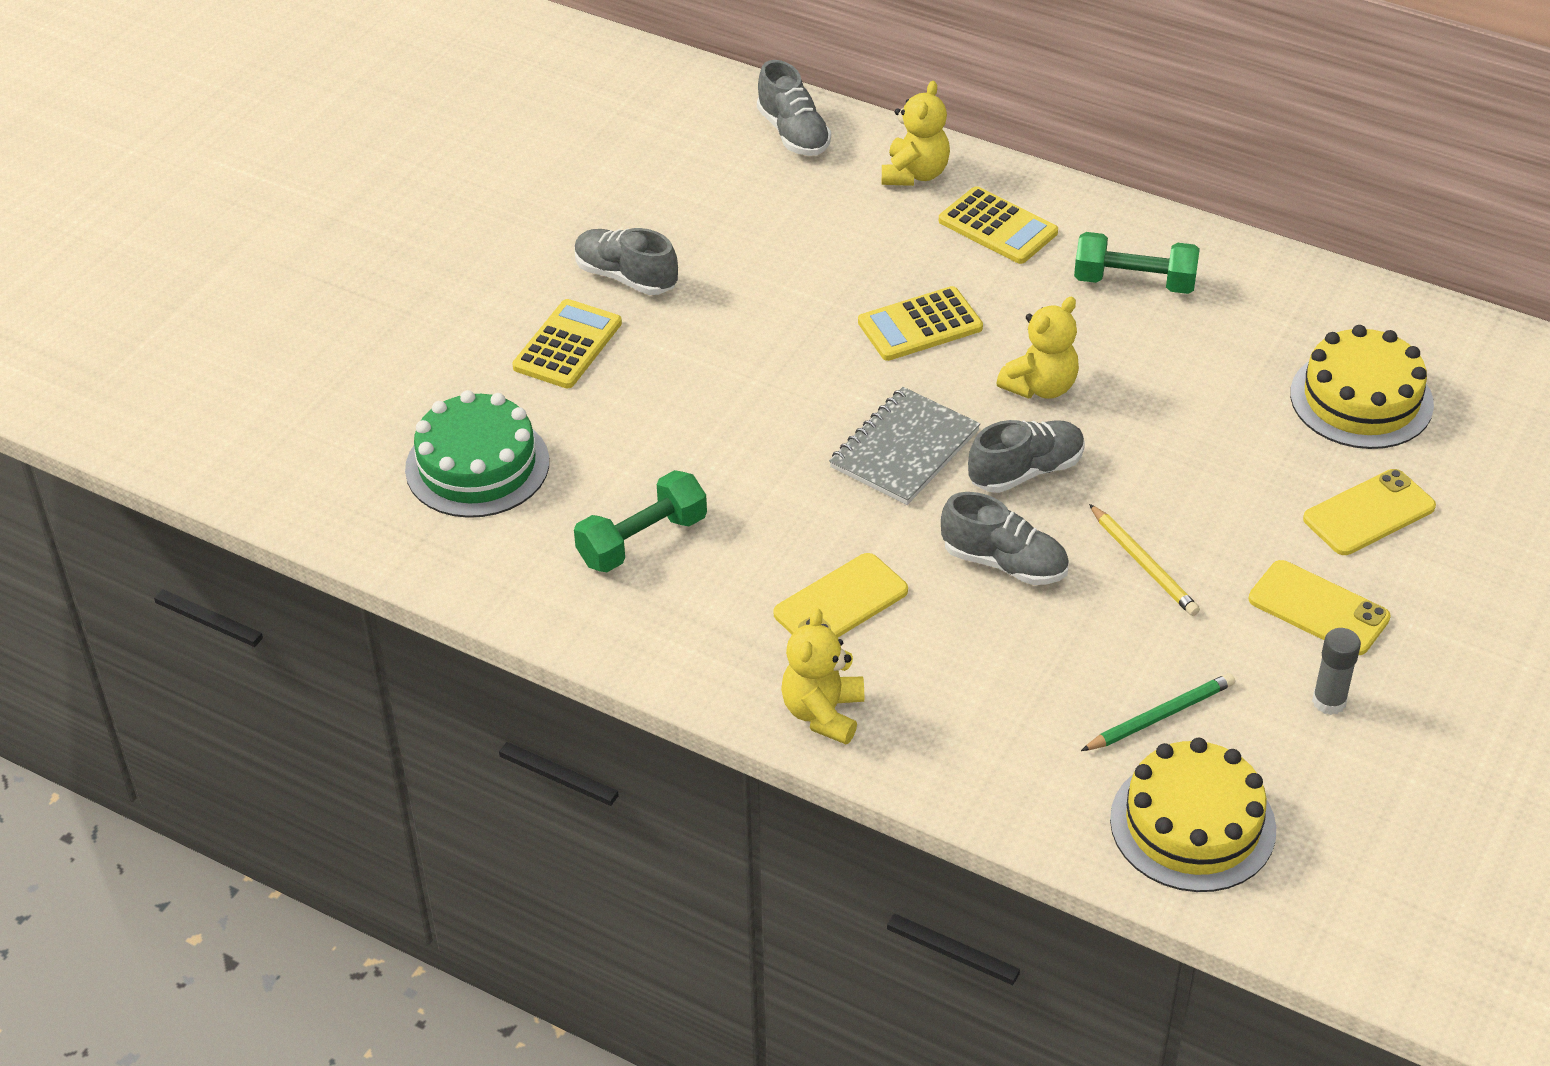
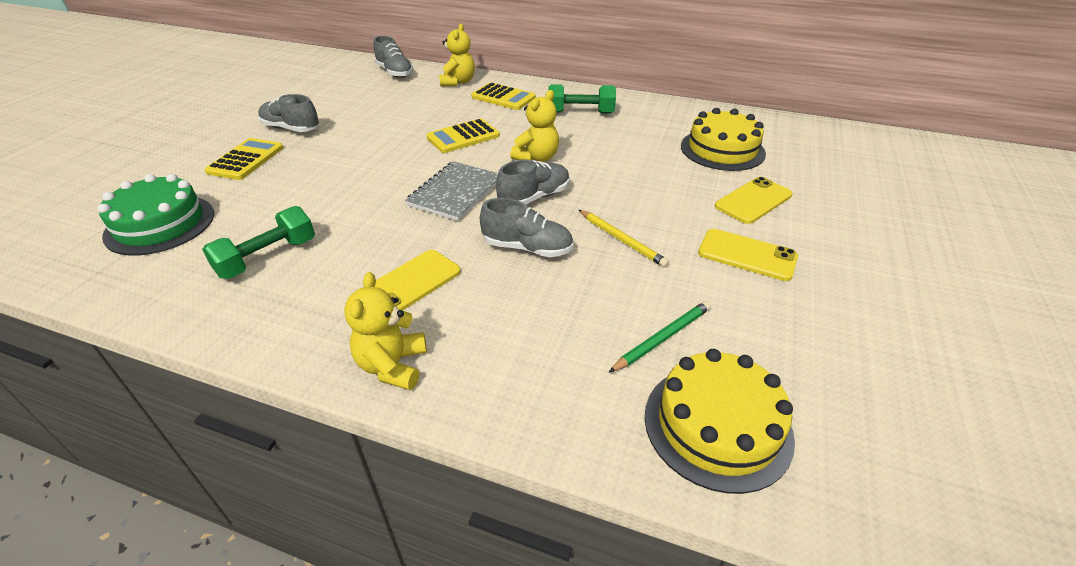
camera: 10 degrees left, 5 degrees down
grey glue stick [1312,628,1361,715] -> none

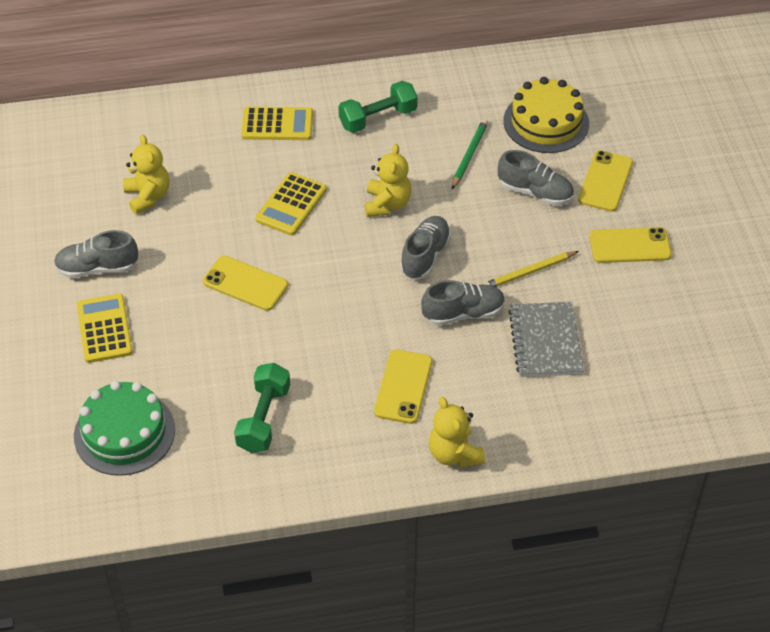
camera: 30 degrees left, 10 degrees up
grey shoe [374,36,413,78] -> grey shoe moved to [498,150,574,205]
grey notebook [405,161,498,221] -> grey notebook moved to [508,302,584,377]
yellow teddy bear [439,24,475,86] -> yellow teddy bear moved to [123,134,170,214]
yellow pencil [579,210,669,268] -> yellow pencil turned 135 degrees clockwise [483,251,579,287]
green pencil [609,301,711,373] -> green pencil moved to [452,119,488,189]
yellow cake [645,349,795,494] -> none
none -> yellow phone [203,256,288,311]

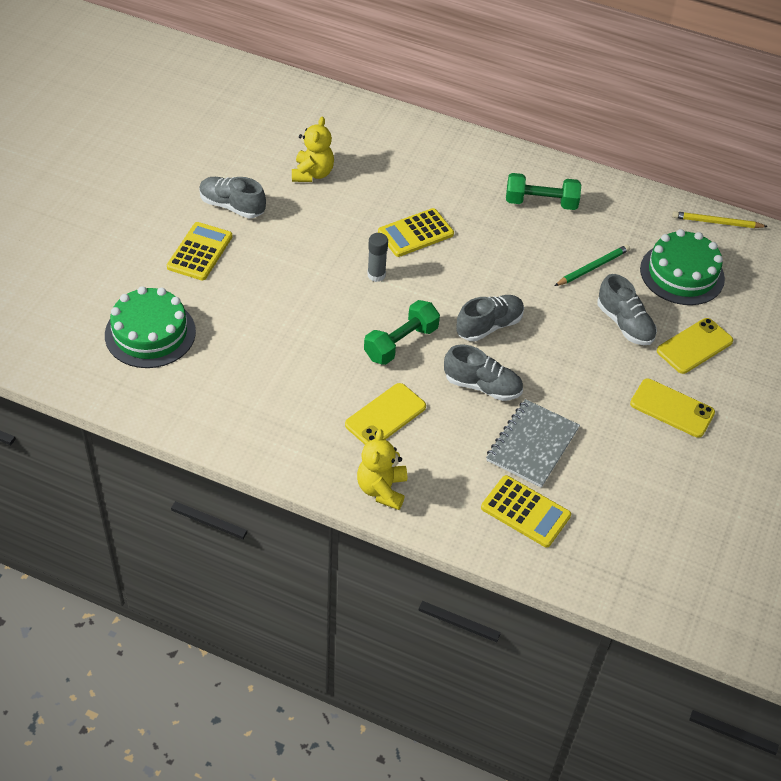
camera: 30 degrees right, 0 degrees up
yellow phone [203,256,288,311] -> none
green dumbbell [234,363,290,453] -> green dumbbell moved to [364,300,440,365]
yellow calculator [241,107,313,140] -> yellow calculator moved to [481,475,571,547]
yellow teddy bear [365,144,411,217] -> none
yellow pencil [483,251,579,287] -> yellow pencil moved to [672,211,768,228]
yellow cake [503,77,589,153] -> green cake [640,229,725,305]
none -> grey glue stick [367,233,388,282]

